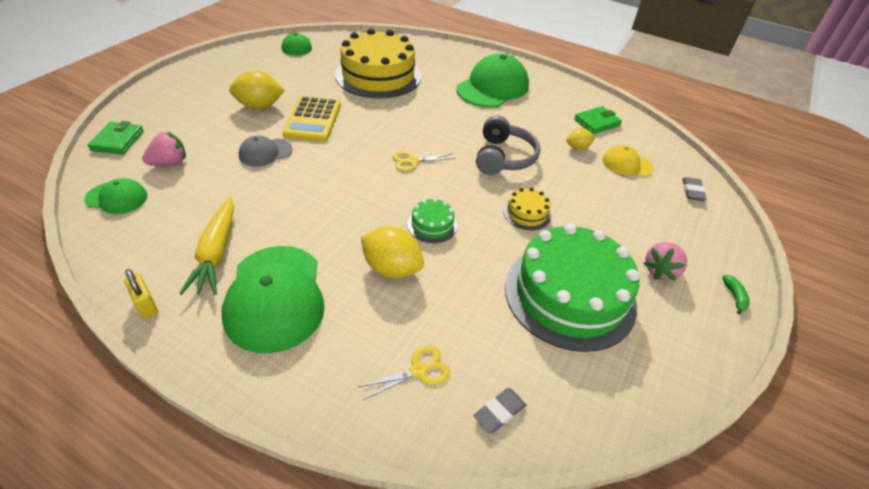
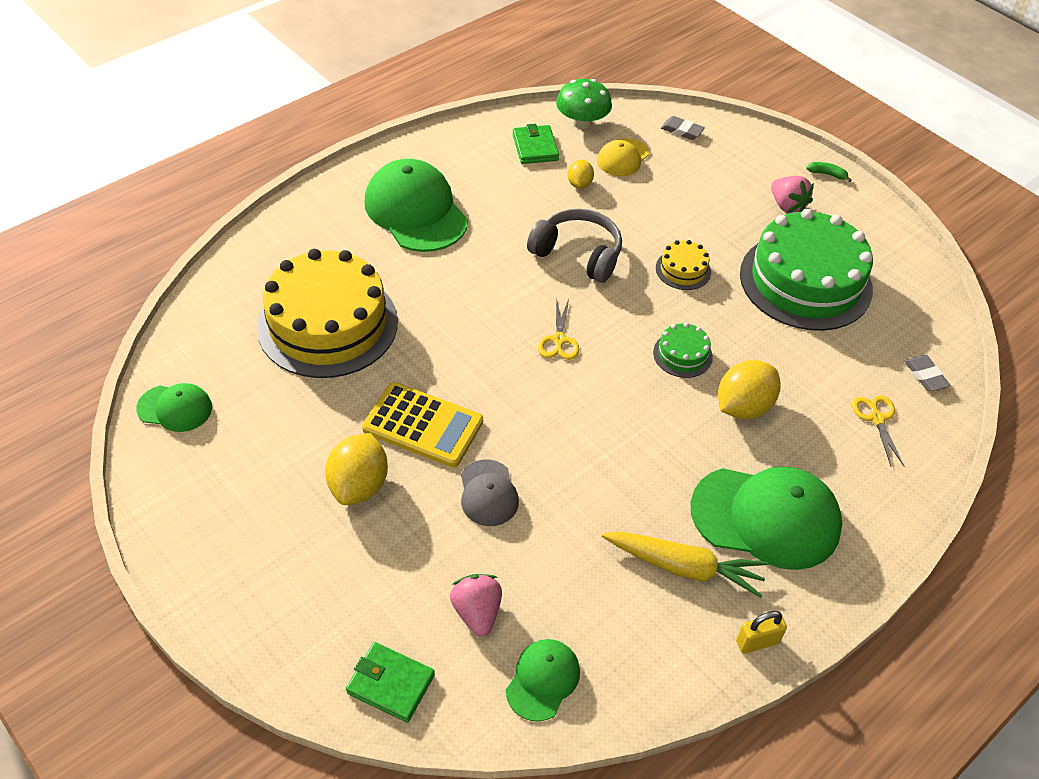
camera: 70 degrees left, 5 degrees up
none -> green mushroom [556,79,612,129]

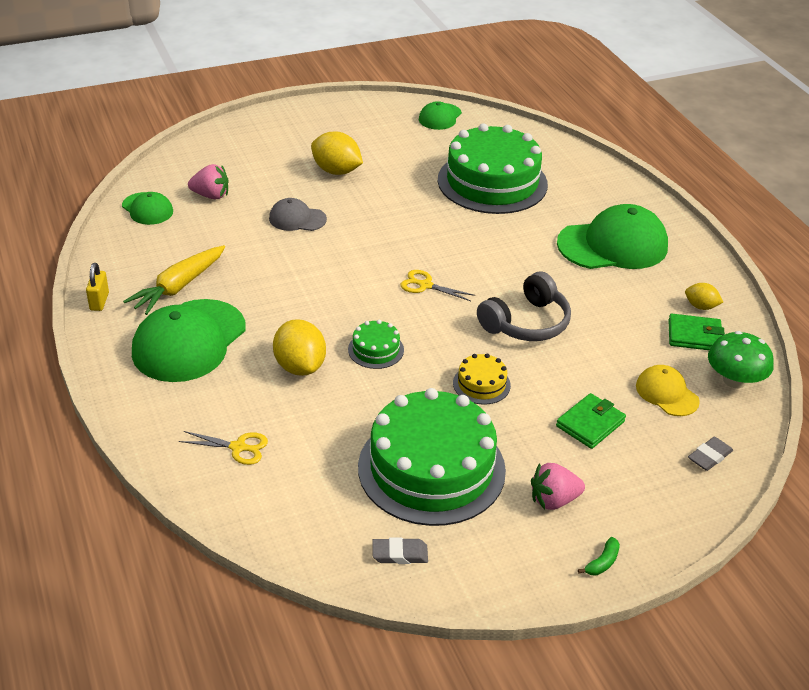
camera: 110 degrees right, 10 degrees down
yellow cake [257,249,398,378] -> green cake [438,123,548,214]
green wallet [346,642,435,723] -> green wallet moved to [556,393,626,449]
yellow calculator [362,382,483,467] -> none
yellow lemon [568,160,594,189] -> yellow lemon moved to [685,283,723,310]
grey eraser [904,355,951,392] -> grey eraser moved to [372,537,428,564]

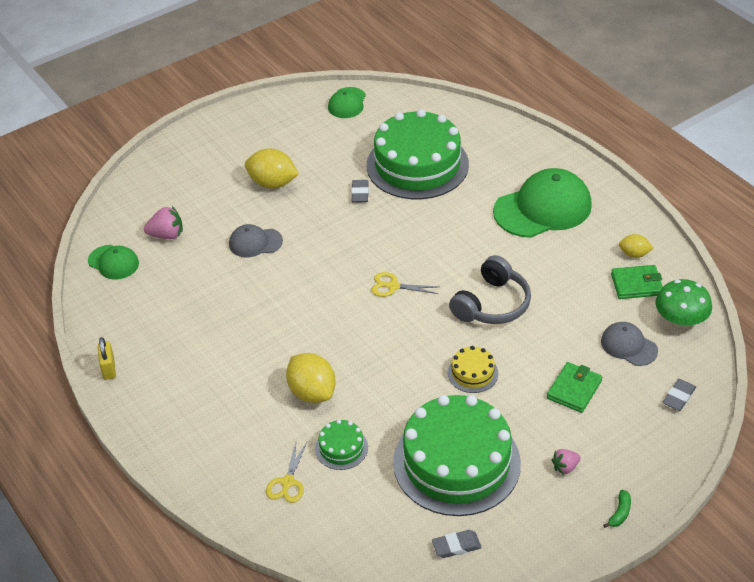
camera: 10 degrees left, 5 degrees up
yellow carrot [123,245,225,315] -> none
green cap [132,299,245,382] -> none
yellow scissors [179,431,268,465] -> yellow scissors turned 105 degrees clockwise [266,442,307,503]
green cake [348,320,404,369] -> green cake moved to [315,419,368,470]
pink strawberry [531,463,585,510] -> pink strawberry [552,449,581,475], size x0.64
yellow cap [636,365,700,416] -> grey cap [601,322,658,366]
none -> grey eraser [351,180,369,203]

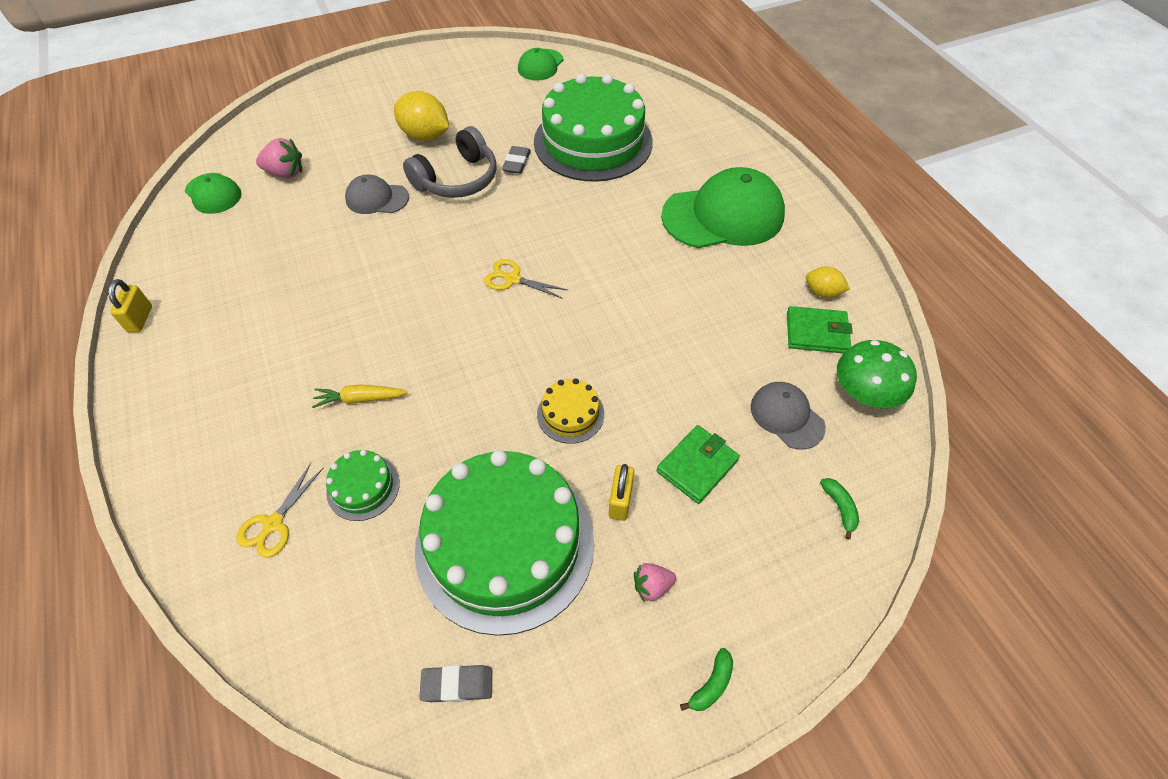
camera: 10 degrees right, 10 degrees up
yellow lemon [286,353,336,403] -> yellow carrot [312,384,408,408]
grey headphones [449,255,531,324] -> grey headphones moved to [403,126,496,198]
grey eraser [663,379,696,411] -> green banana [820,478,859,540]
none -> yellow padlock [609,464,634,521]

